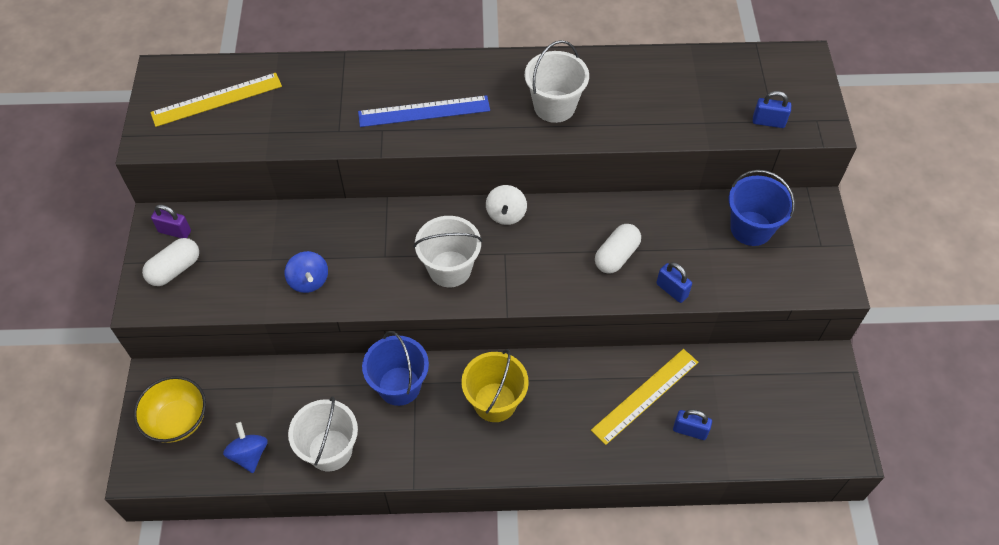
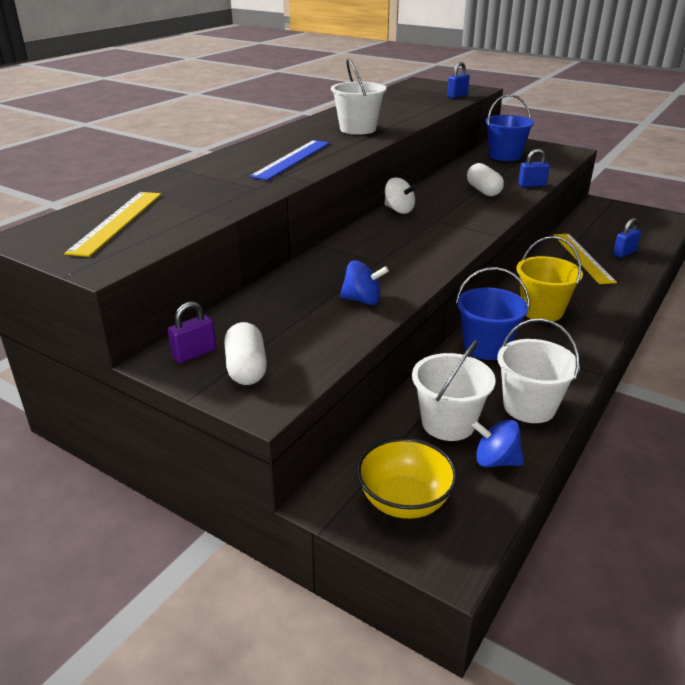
camera: 55 degrees left, 25 degrees down
white bucket [414,216,483,287] -> white bucket moved to [412,339,496,441]

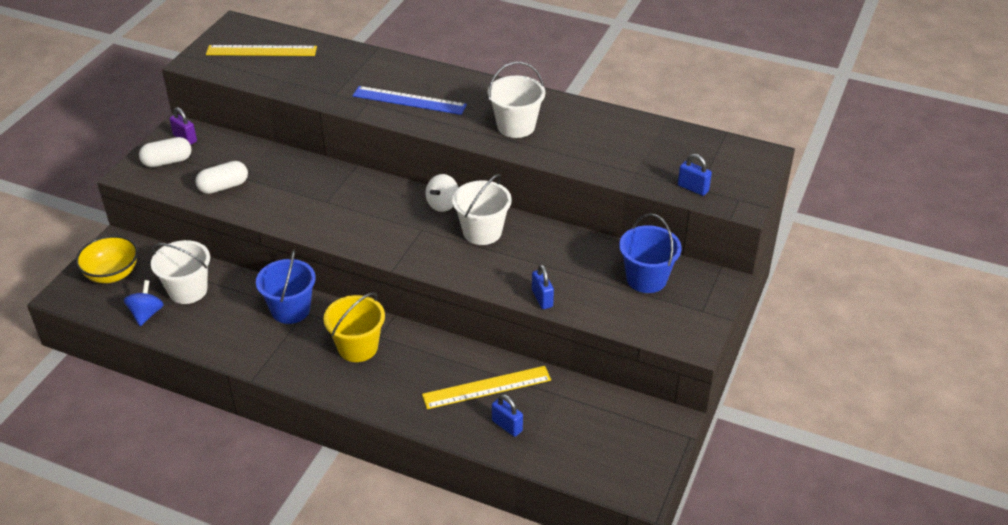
camera: 80 degrees right, 10 degrees up
blue spinning top [339,260,389,305] -> none
white capsule [467,163,504,196] -> white capsule moved to [195,161,248,194]
white bucket [497,318,580,423] -> white bucket moved to [452,174,512,245]

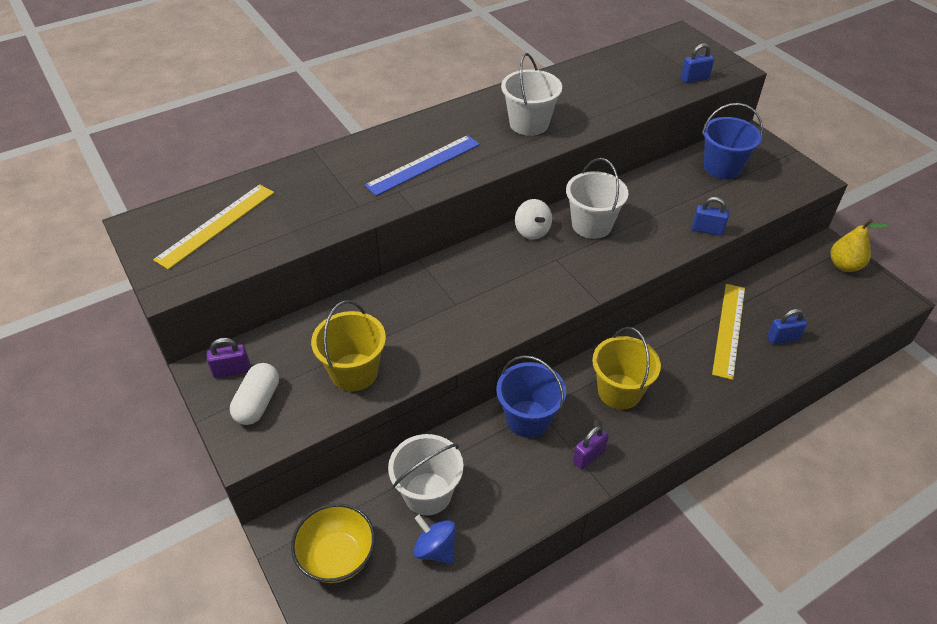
camera: 55 degrees left, 5 degrees up
white capsule [195,161,248,194] -> yellow bucket [311,300,386,391]
none -> purple padlock [573,426,609,469]
none -> yellow pear [831,219,889,272]

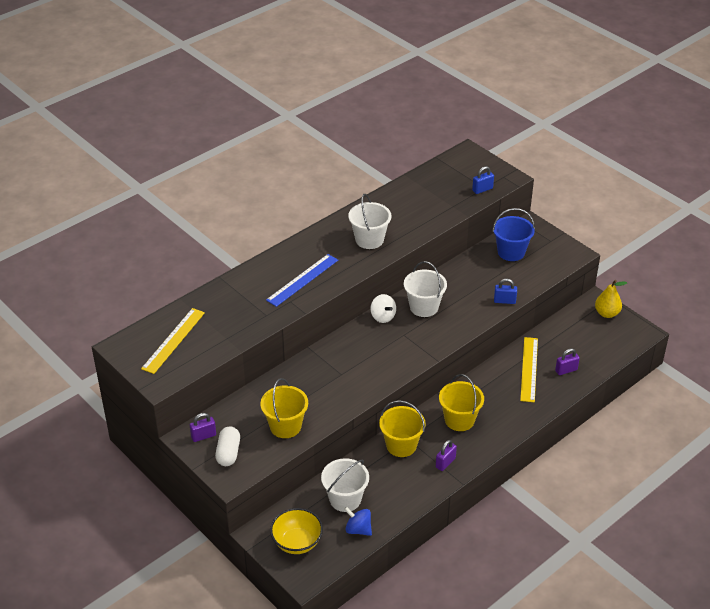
camera: 10 degrees left, 5 degrees down
blue bucket [496,355,566,438] -> yellow bucket [379,400,426,457]
blue padlock [767,309,807,344] -> purple padlock [555,348,580,375]

